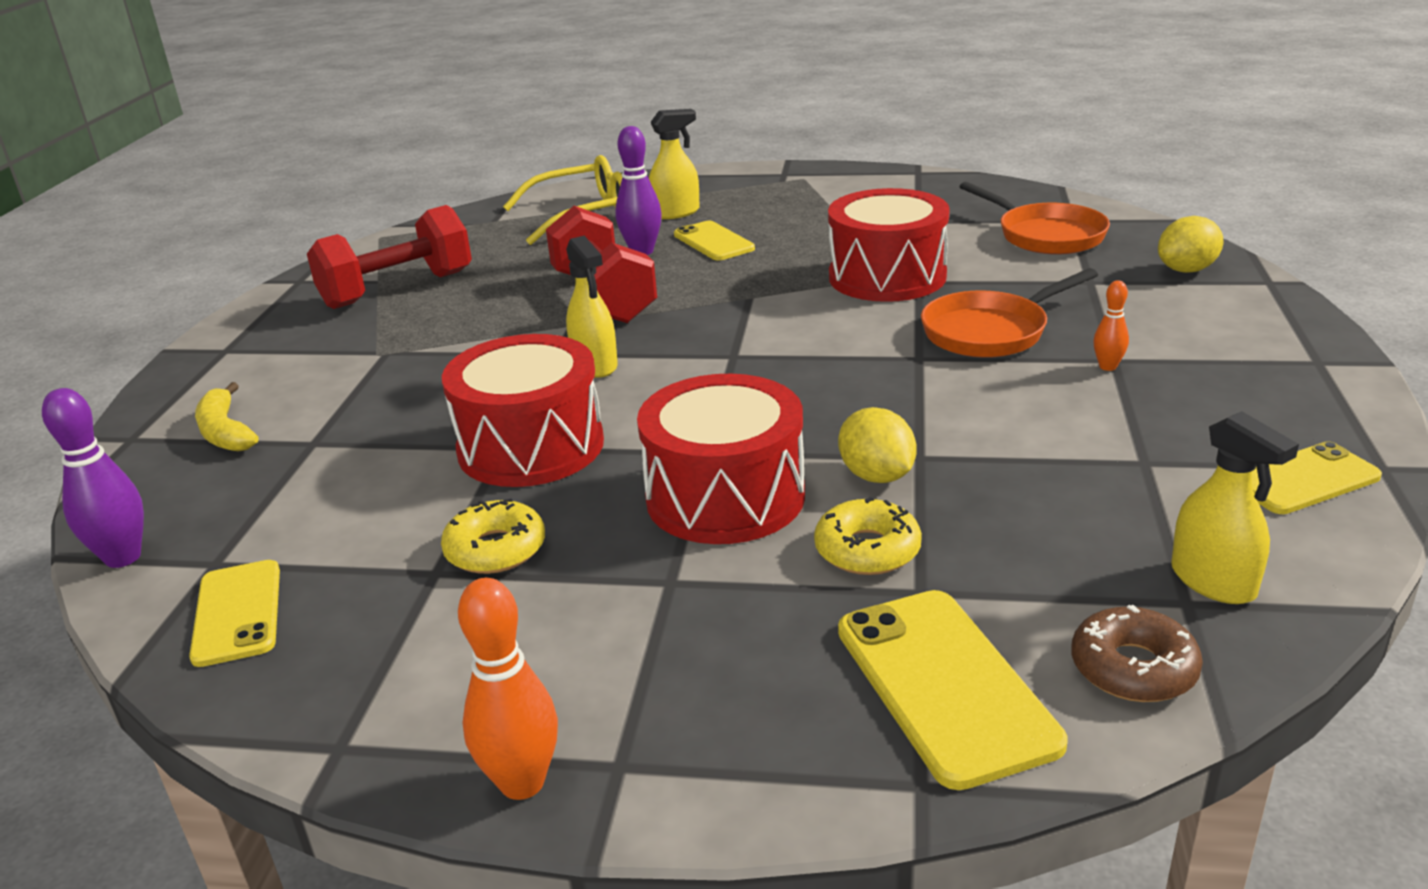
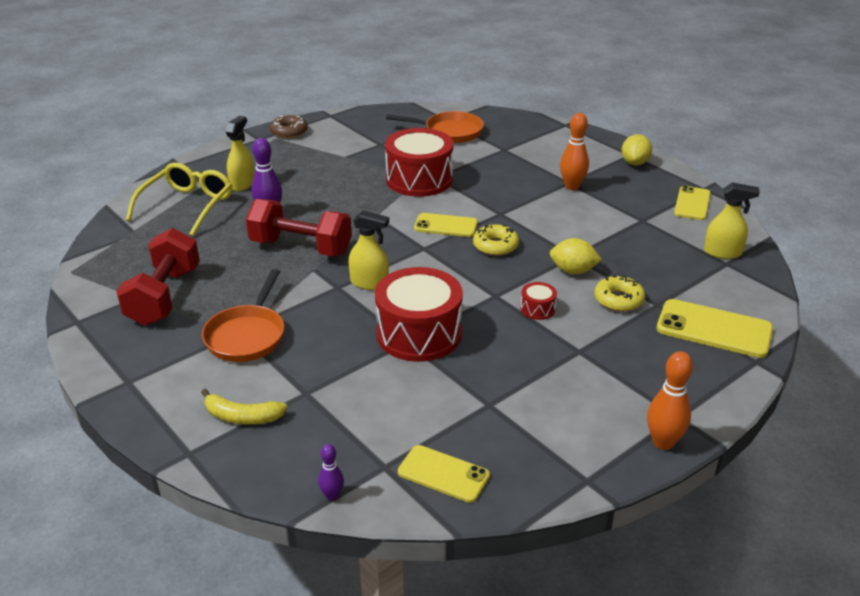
camera: 50 degrees left, 5 degrees up
purple bowling pin [42,388,144,568] -> purple bowling pin [318,444,344,501], size x0.57
yellow donut [441,498,545,574] -> yellow donut moved to [473,224,519,256]
red drum [637,374,805,544] -> red drum [520,282,557,320], size x0.42
yellow phone [674,221,755,261] -> yellow phone moved to [414,213,478,237]
orange pan [921,268,1098,358] -> orange pan moved to [202,269,285,362]
brown donut [1071,605,1203,702] -> brown donut moved to [270,115,308,139]
orange bowling pin [1093,281,1129,371] -> orange bowling pin [560,113,589,190], size x1.75
yellow lemon [1158,216,1224,273] -> yellow lemon moved to [621,134,652,165]

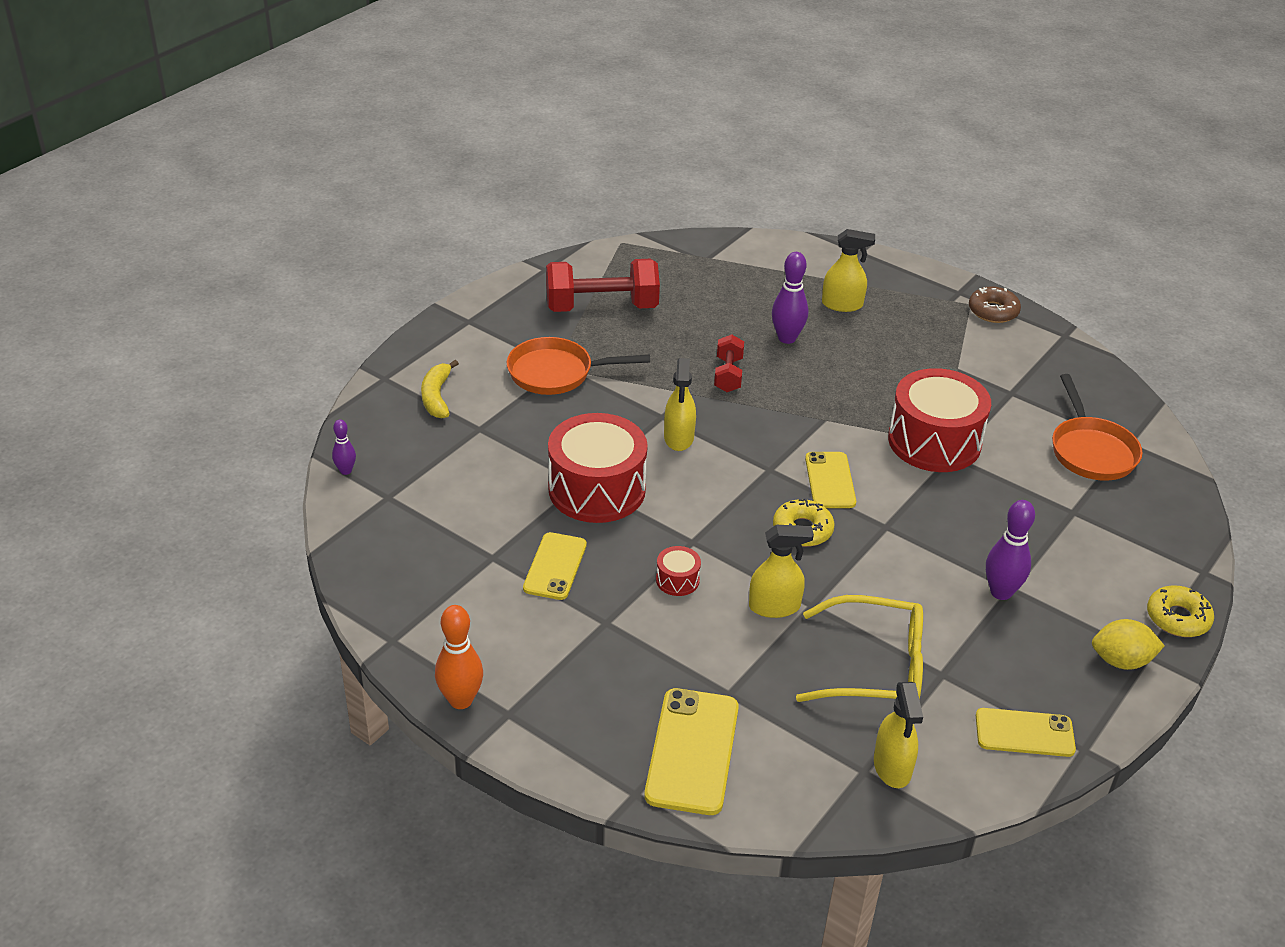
camera: 75 degrees right, 5 degrees up
yellow glasses [126,163,232,236] -> yellow glasses moved to [796,595,923,702]
red dumbbell [246,199,352,256] -> red dumbbell [714,334,744,392], size x0.53
yellow phone [398,445,490,503] -> yellow phone moved to [523,532,587,600]
yellow lemon [550,238,602,274] -> yellow spray bottle [749,525,814,618]
orange bowling pin [560,113,589,190] -> purple bowling pin [986,500,1035,600]
yellow donut [594,275,645,312] -> yellow donut moved to [1147,586,1214,637]

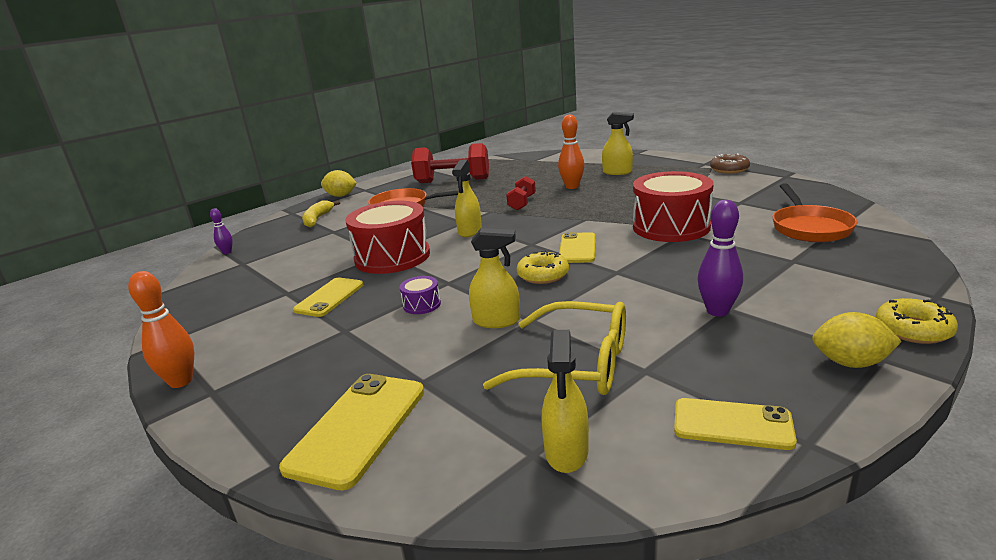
camera: 15 degrees right, 15 degrees down
red drum [656,546,701,596] -> purple drum [400,276,441,314]
purple bowling pin [772,252,808,344] -> orange bowling pin [558,114,584,189]
none -> yellow lemon [321,170,356,197]

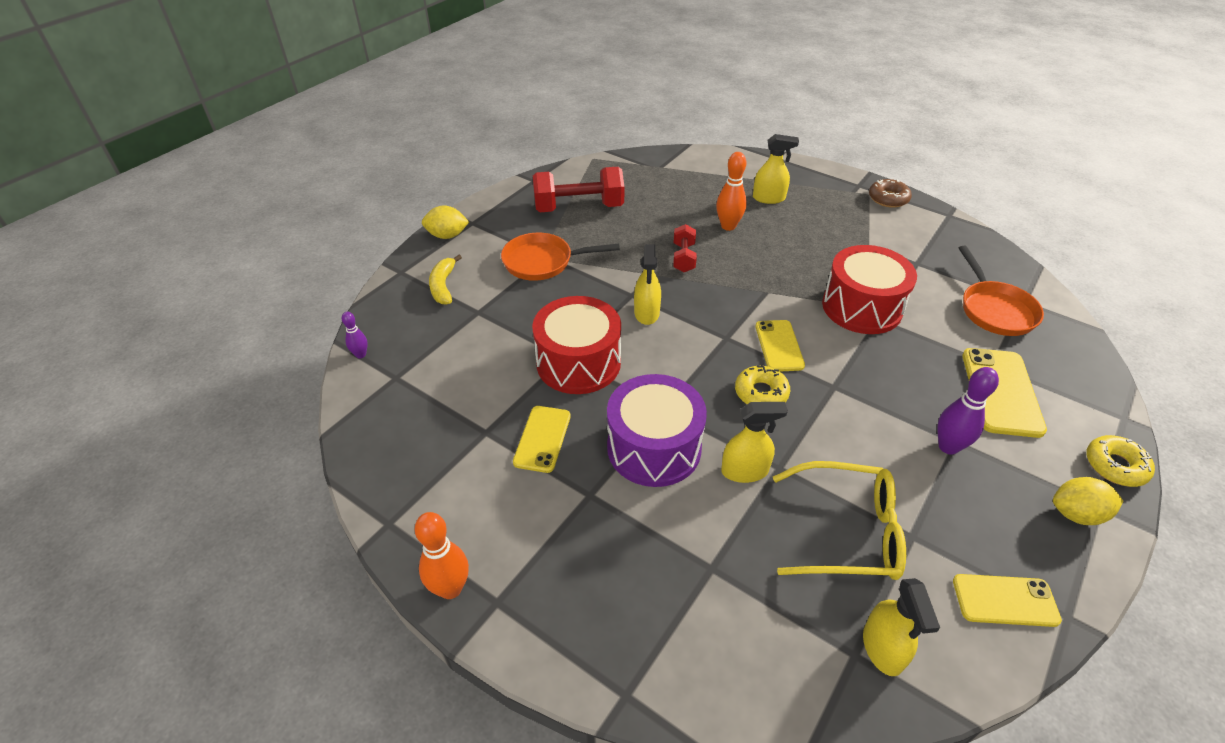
camera: 15 degrees left, 20 degrees up
yellow phone [279,374,424,490] -> yellow phone moved to [962,348,1047,438]
purple drum [400,276,441,314] -> purple drum [607,374,707,487], size x2.37

